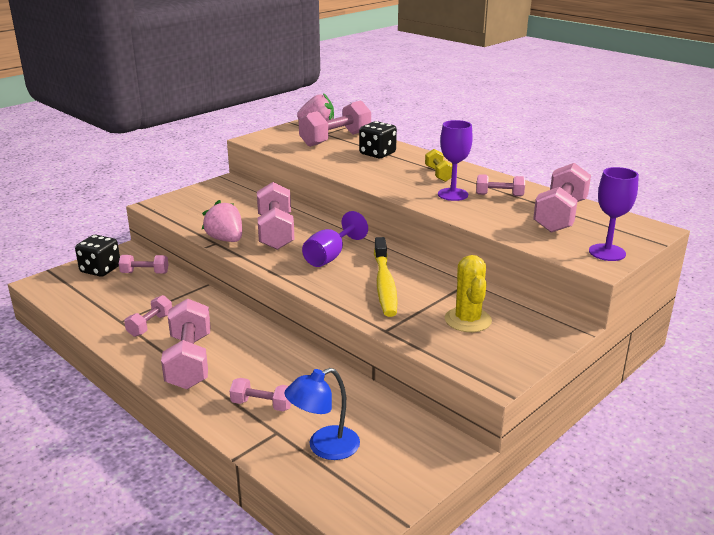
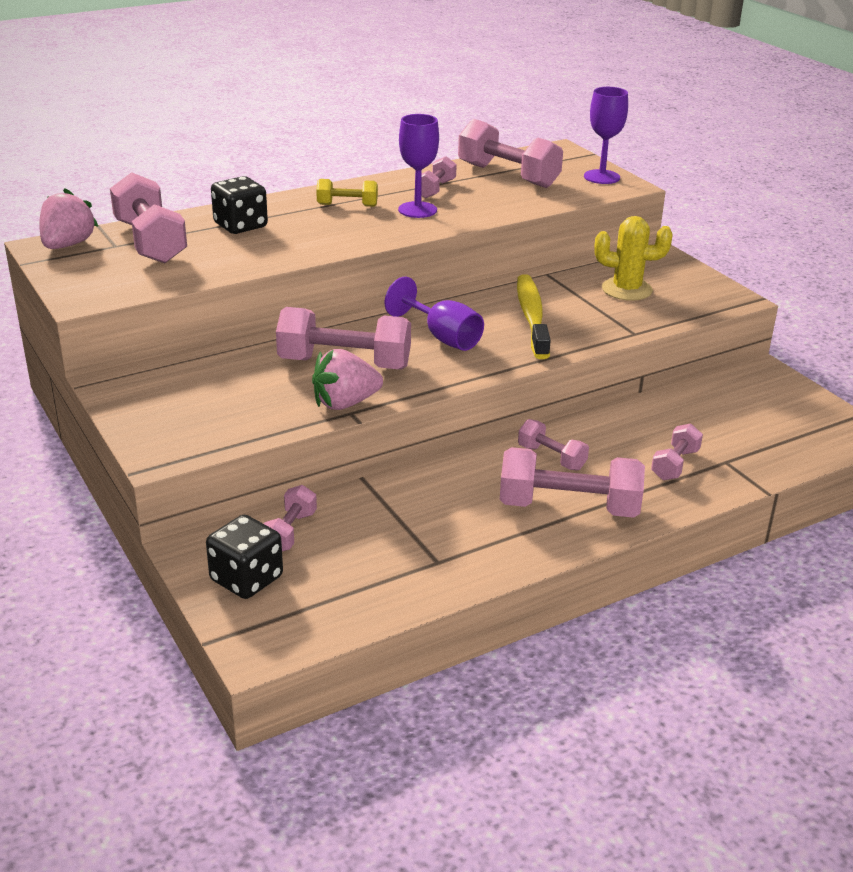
camera: 75 degrees left, 5 degrees up
pink dumbbell [124,295,172,337] -> pink dumbbell moved to [518,419,589,471]
blue lamp [284,368,360,460] -> none
yellow toothbrush [374,237,398,317] -> yellow toothbrush turned 105 degrees counterclockwise [517,274,551,359]

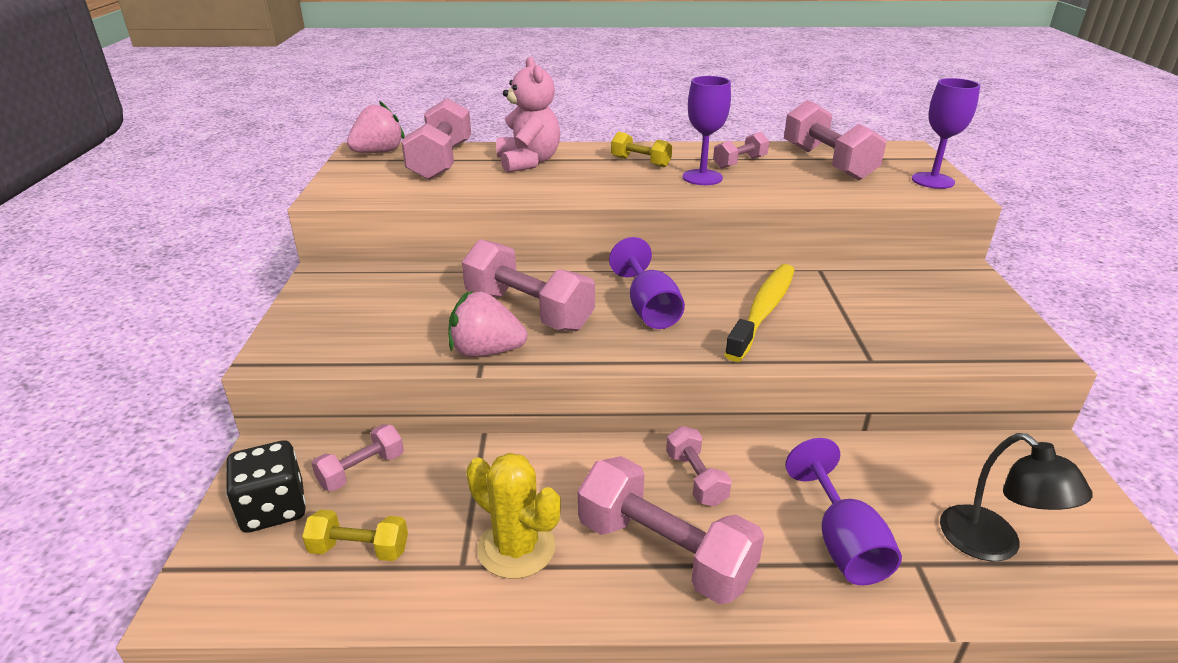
camera: 30 degrees right, 0 degrees up
black dice [211,176,268,234] -> pink teddy bear [496,57,560,173]
yellow cactus [594,216,673,301] -> yellow cactus moved to [466,453,561,579]
pink dumbbell [651,424,703,480] -> purple goblet [785,438,902,585]
none -> yellow dumbbell [302,510,408,561]
none -> black lamp [940,433,1093,561]

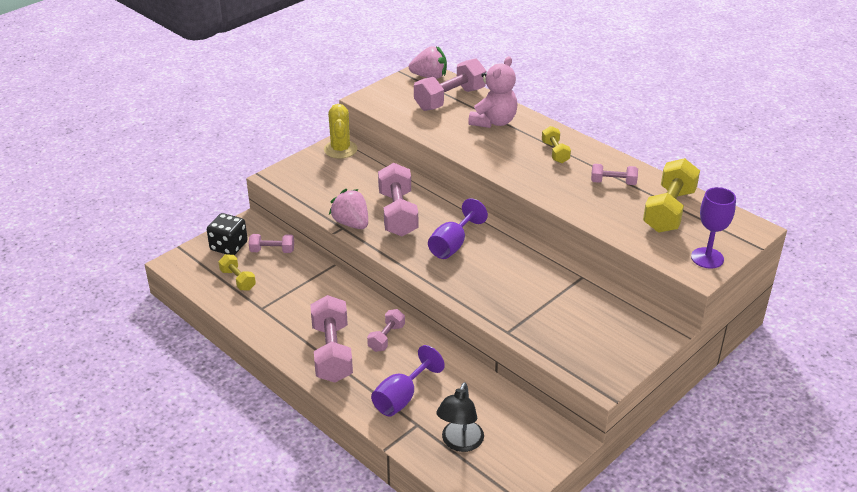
camera: 45 degrees right, 5 degrees up
yellow cactus [466,453,561,579] -> yellow cactus moved to [324,104,358,159]
purple goblet [683,76,731,185] -> none
yellow toothbrush [724,264,795,362] -> none
pink dumbbell [784,100,886,181] -> yellow dumbbell [643,158,700,233]

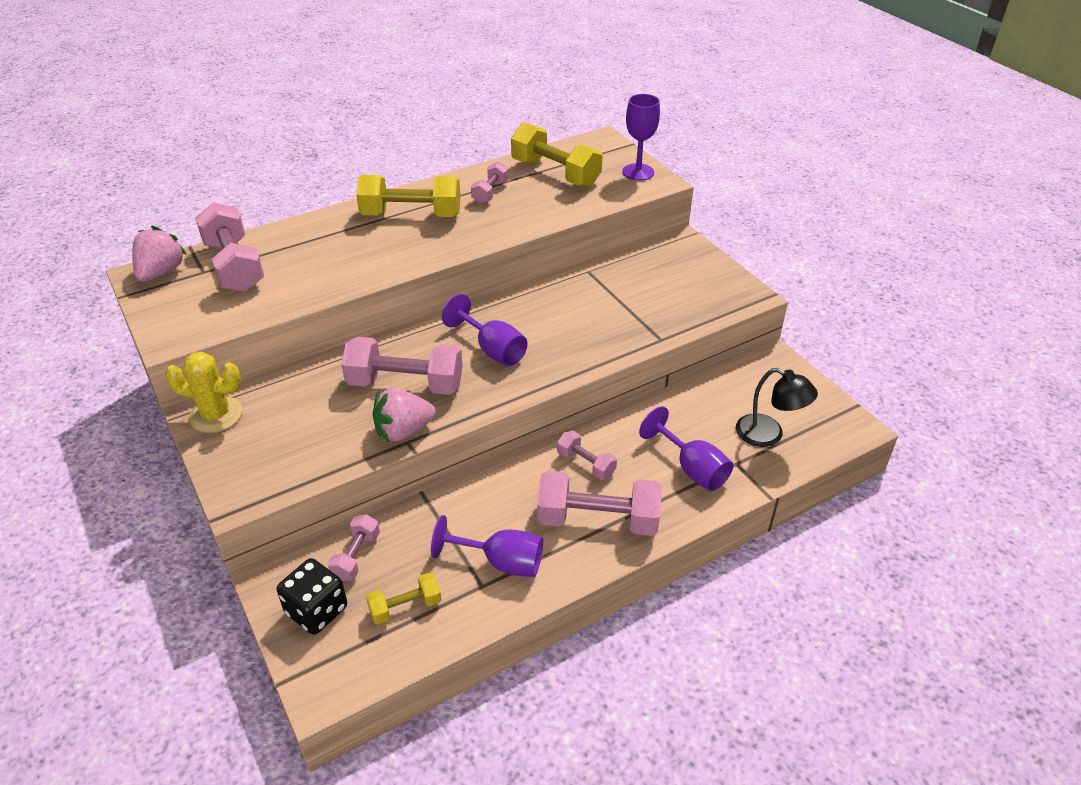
camera: 75 degrees left, 5 degrees up
pink teddy bear [468,56,517,128] -> none
yellow dumbbell [542,126,571,163] -> yellow dumbbell [356,175,460,217], size x1.86
none -> purple goblet [431,515,543,577]

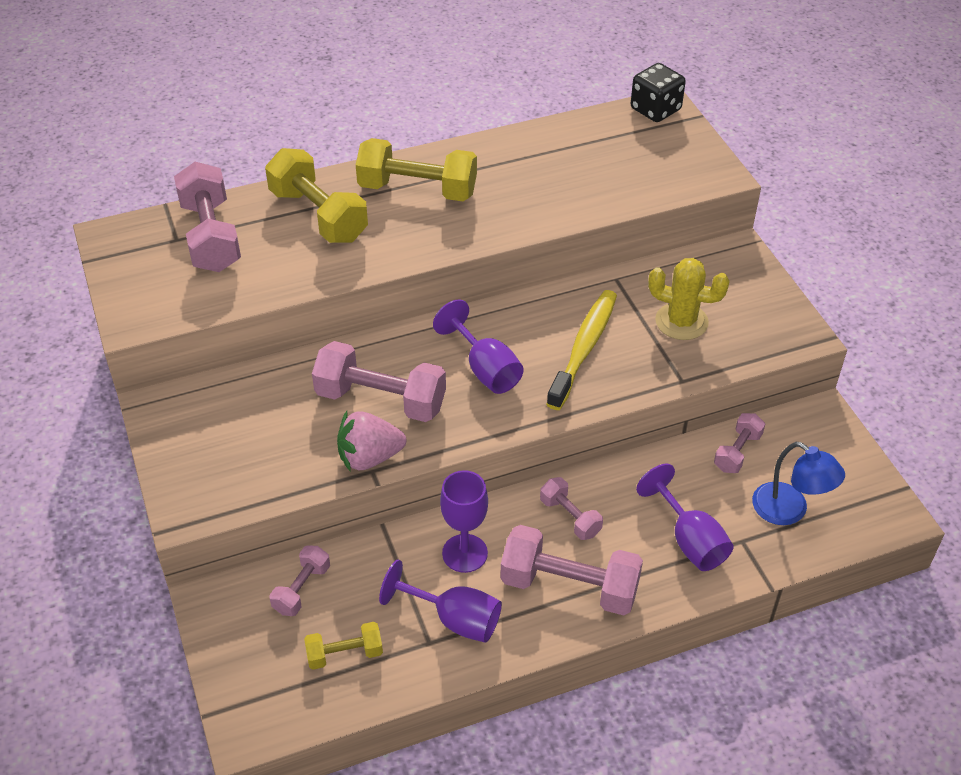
camera: 10 degrees right, 5 degrees up
pink strawberry [132,226,187,282] -> none
yellow cactus [165,352,242,433] -> yellow cactus moved to [648,258,730,340]
black dice [277,558,347,635] -> black dice moved to [631,63,686,122]
pink dumbbell [471,161,509,204] -> pink dumbbell moved to [714,413,765,473]
yellow dumbbell [511,123,603,187] -> yellow dumbbell moved to [265,148,368,243]
purple goblet [622,94,660,181] -> purple goblet moved to [440,470,488,573]
black lamp [736,368,818,447] -> blue lamp [752,442,845,525]
none -> yellow toothbrush [546,290,617,410]

